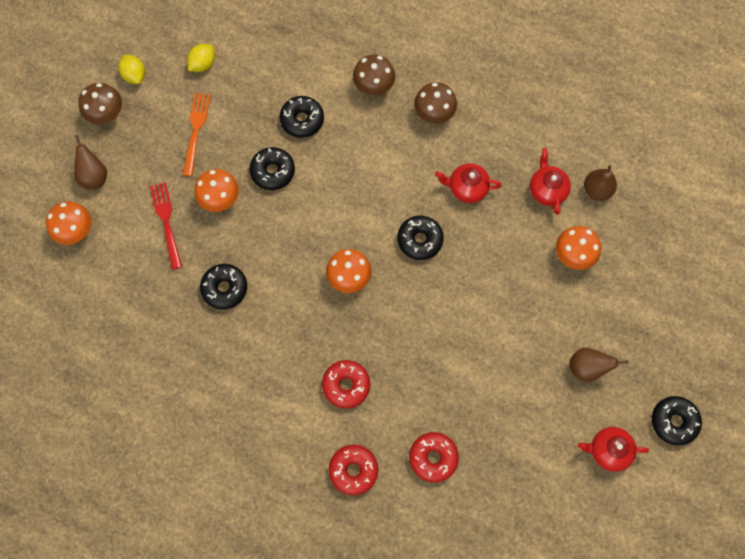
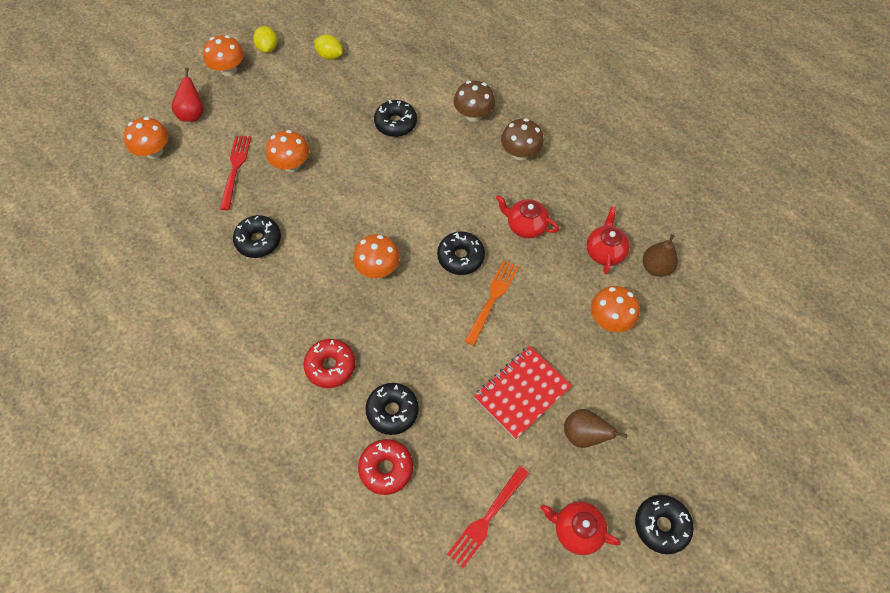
camera: 20 degrees right, 10 degrees down
brown pear [74,135,107,190] -> red pear [172,68,204,122]
brown mushroom [78,83,122,124] -> orange mushroom [203,35,244,76]
orange fork [183,93,211,176] -> orange fork moved to [465,260,519,346]
yellow lemon [187,44,215,72] -> yellow lemon turned 60 degrees clockwise [314,35,343,60]
black donut [250,147,295,190] -> black donut moved to [365,383,419,435]
red donut [329,445,378,495] -> none
none -> red fork [447,466,530,568]
none -> red notebook [474,346,572,440]

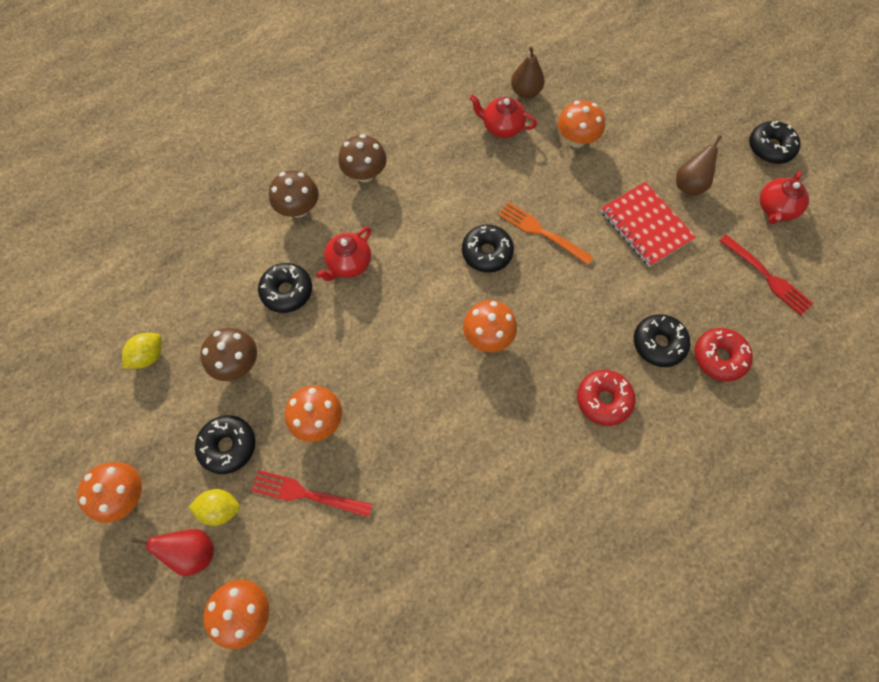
camera: 80 degrees left, 5 degrees up
black donut [233,215,281,258] -> black donut moved to [195,415,255,474]
yellow lemon [253,26,277,53] -> yellow lemon moved to [188,489,240,526]
red teapot [496,195,559,238] -> red teapot moved to [316,227,371,281]
none -> brown mushroom [200,328,257,381]

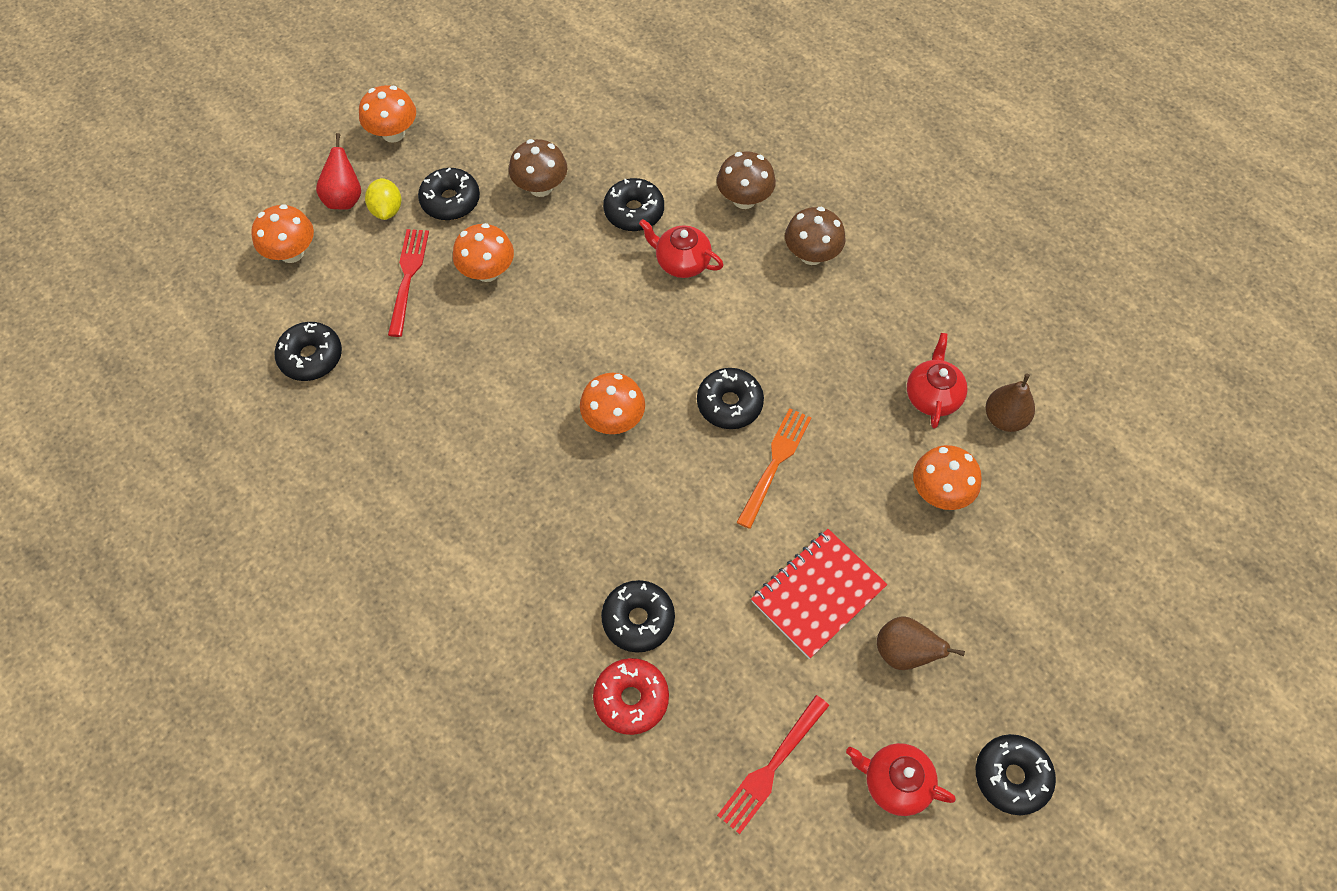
camera: 80 degrees right, 5 degrees down
yellow lemon [122,333,162,369] -> none
red donut [577,370,636,426] -> none
none -> black donut [274,322,342,381]

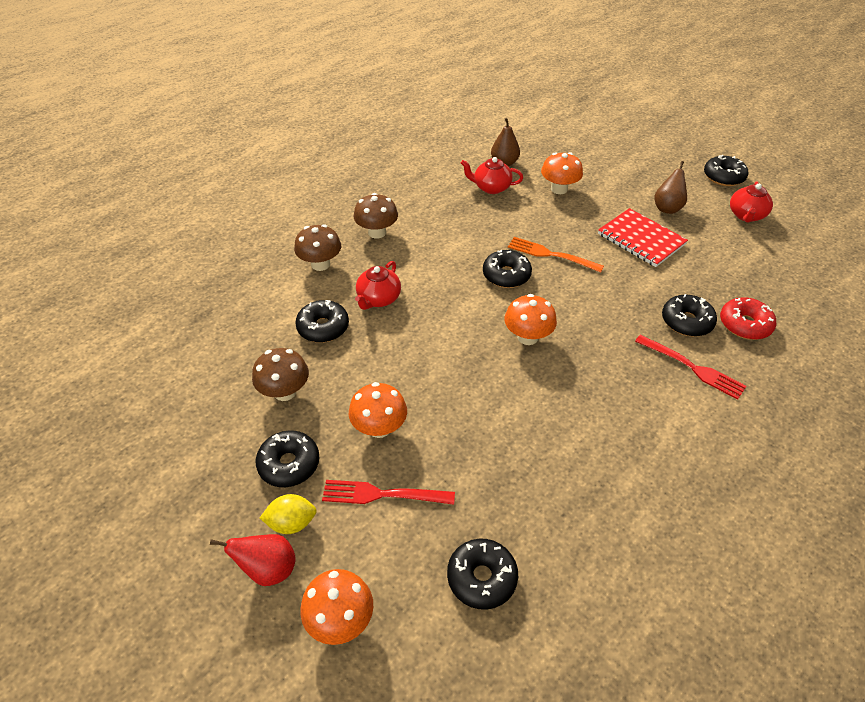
camera: 90 degrees left, 15 degrees down
orange mushroom [359,85,416,143] -> none
red fork [717,695,829,834] -> red fork moved to [635,335,746,400]

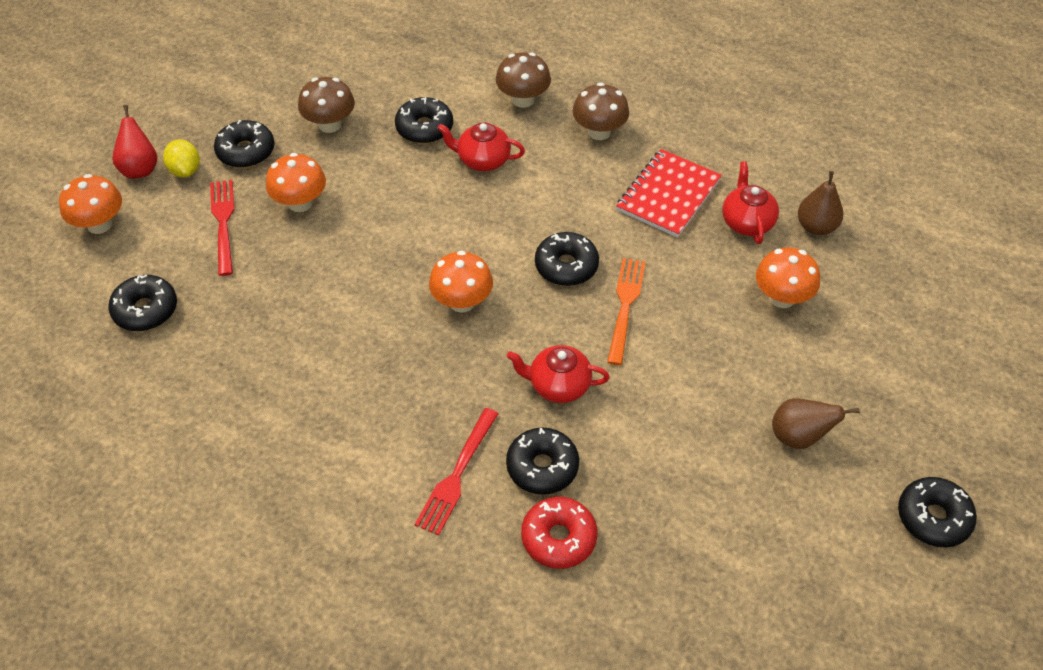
camera: 75 degrees right, 5 degrees up
red notebook [598,208,688,267] -> red notebook moved to [616,149,722,238]
red teapot [730,181,773,223] -> red teapot moved to [507,345,610,403]

